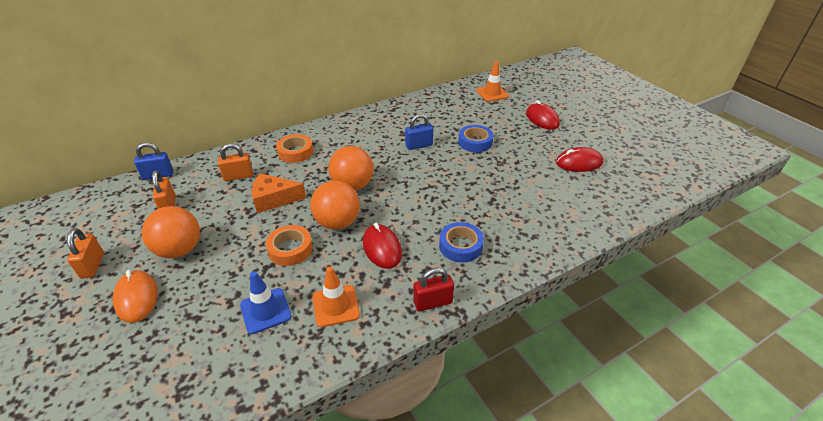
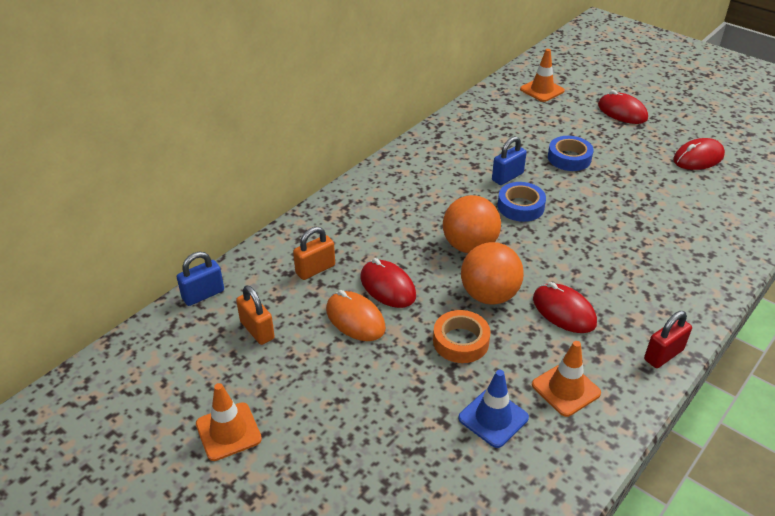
camera: 20 degrees left, 0 degrees up
orange padlock [67,228,104,279] -> orange traffic cone [196,383,262,461]
orange mouse [113,270,158,323] -> orange mouse moved to [326,290,386,341]
orange ball [142,206,200,258] -> none
orange cheese [252,173,306,213] -> red mouse [361,258,416,308]
orange tape [276,134,313,163] -> none
blue tape [439,222,484,263] -> blue tape moved to [498,182,546,222]

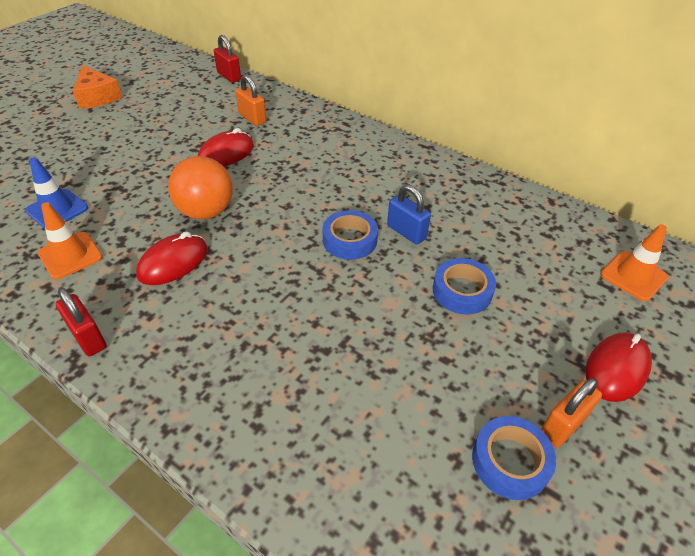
camera: 85 degrees right, 5 degrees up
blue padlock [177,252,224,306] -> red padlock [214,35,241,83]
orange traffic cone [196,383,262,461] -> orange cheese [73,65,122,109]
orange padlock [236,285,275,345] -> orange padlock moved to [541,378,602,448]
orange mouse [326,290,386,341] -> none
orange tape [433,310,491,363] -> none
orange ball [443,195,501,253] -> none
red mouse [673,138,725,170] -> blue tape [472,416,556,500]

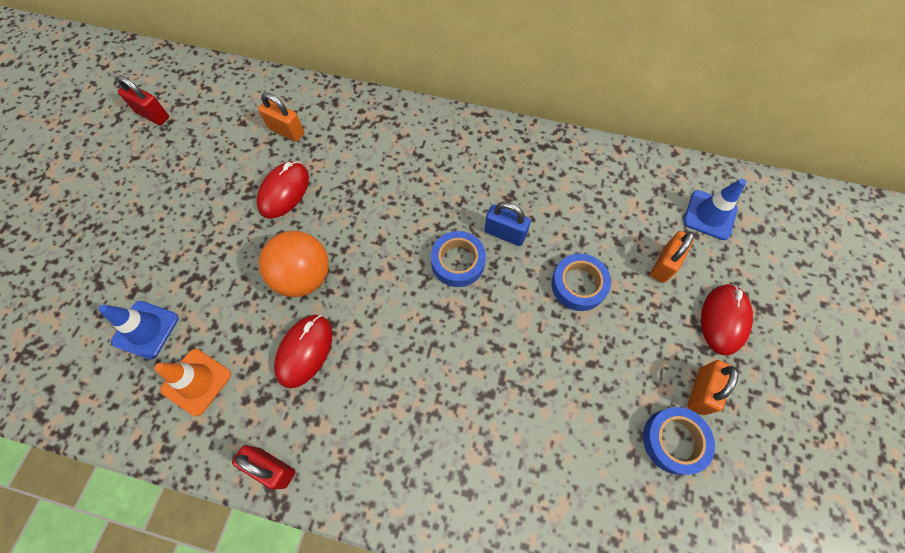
camera: 20 degrees left, 20 degrees up
orange cheese [73,65,122,109] -> none
red padlock [214,35,241,83] -> red padlock moved to [117,75,169,125]
orange traffic cone [600,224,668,301] -> blue traffic cone [683,179,746,240]
none -> orange padlock [650,231,694,283]

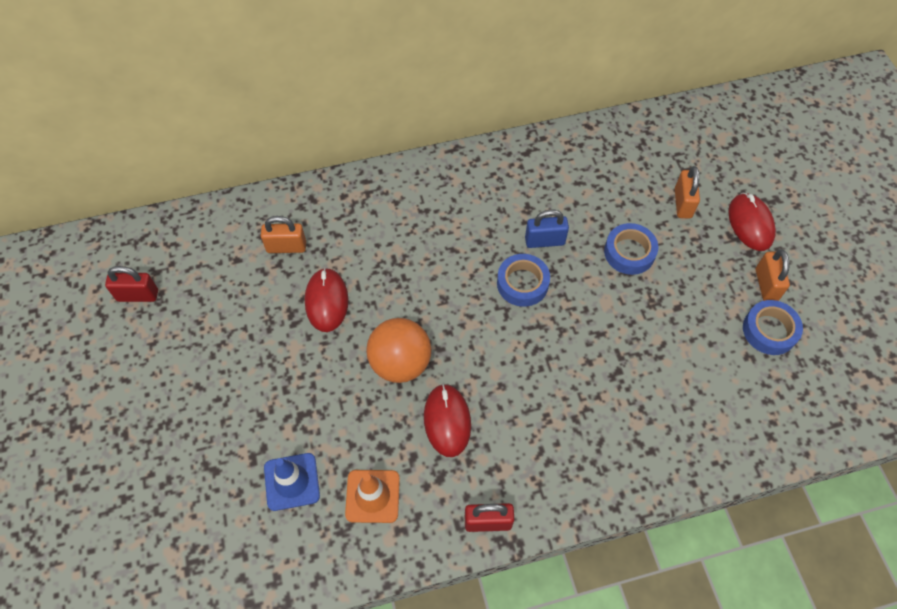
camera: 30 degrees left, 5 degrees down
blue traffic cone [683,179,746,240] -> none

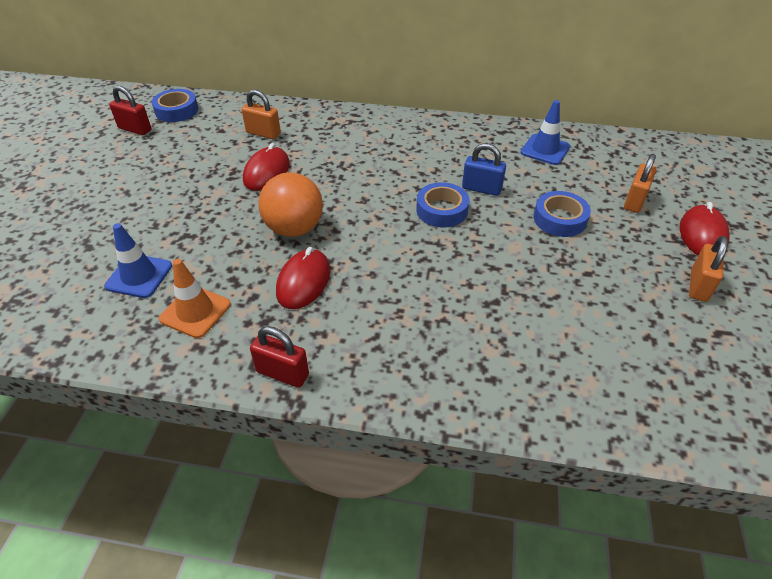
camera: 25 degrees right, 15 degrees down
blue tape [743,300,803,355] -> blue tape moved to [151,89,198,122]
none -> blue traffic cone [520,100,570,165]

